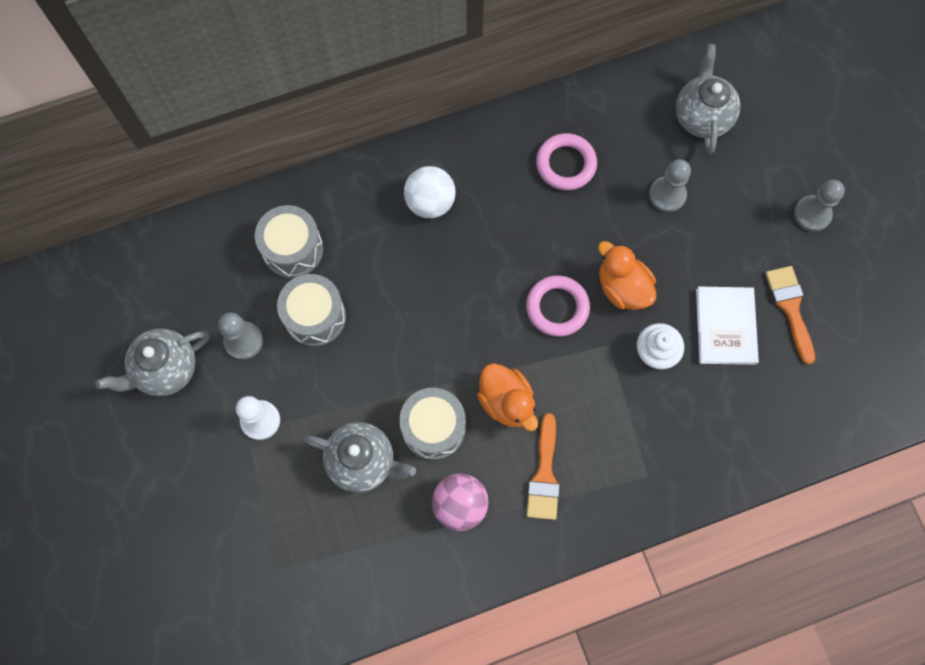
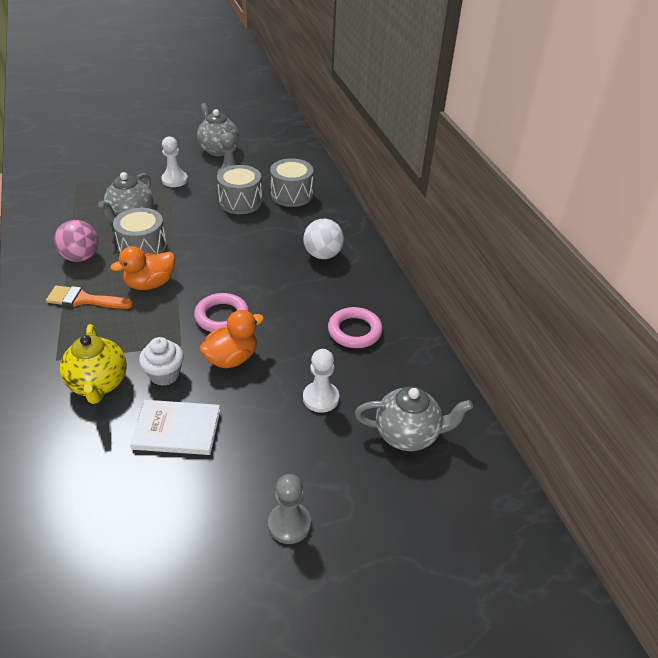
camera: 90 degrees right, 30 degrees down
grey pawn [649,159,691,212] -> white pawn [303,349,339,413]
orange brush [765,266,815,365] -> none
none -> yellow teapot [60,324,127,404]

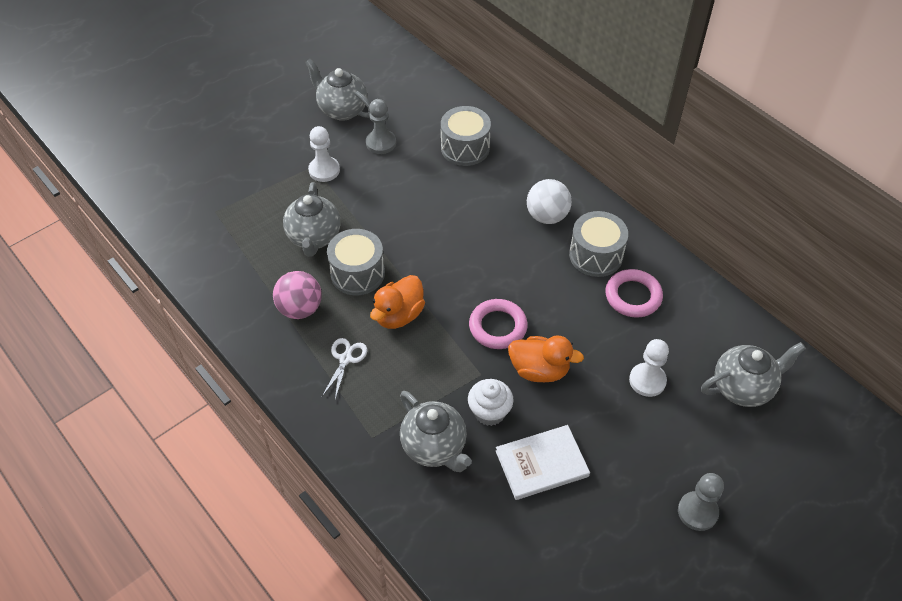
camera: 20 degrees left, 10 degrees up
orange brush [46,286,133,309] -> white scissors [322,338,367,399]
yellow teapot [60,324,127,404] -> grey teapot [400,391,472,472]
orange duck [199,310,264,368] -> orange duck turned 75 degrees clockwise [508,335,584,382]
grey drum [217,165,262,214] -> grey drum moved to [569,211,628,277]

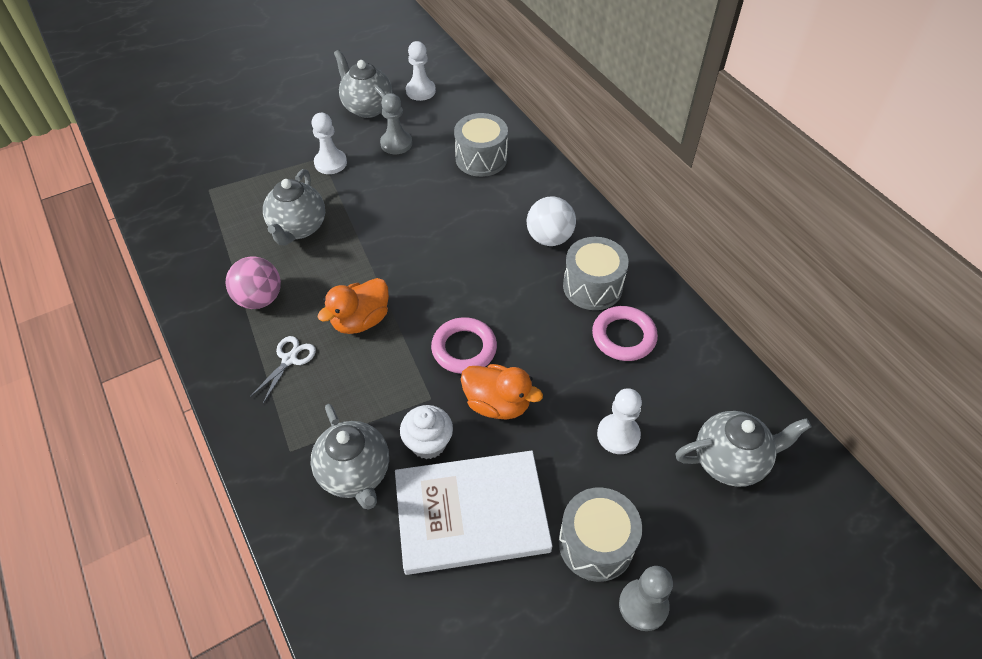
camera: 10 degrees right, 0 degrees up
grey drum [327,229,385,295] -> grey drum moved to [559,487,642,582]
white book [496,425,590,500] -> white book [395,450,553,575], size x1.54
none -> white pawn [406,41,436,101]

